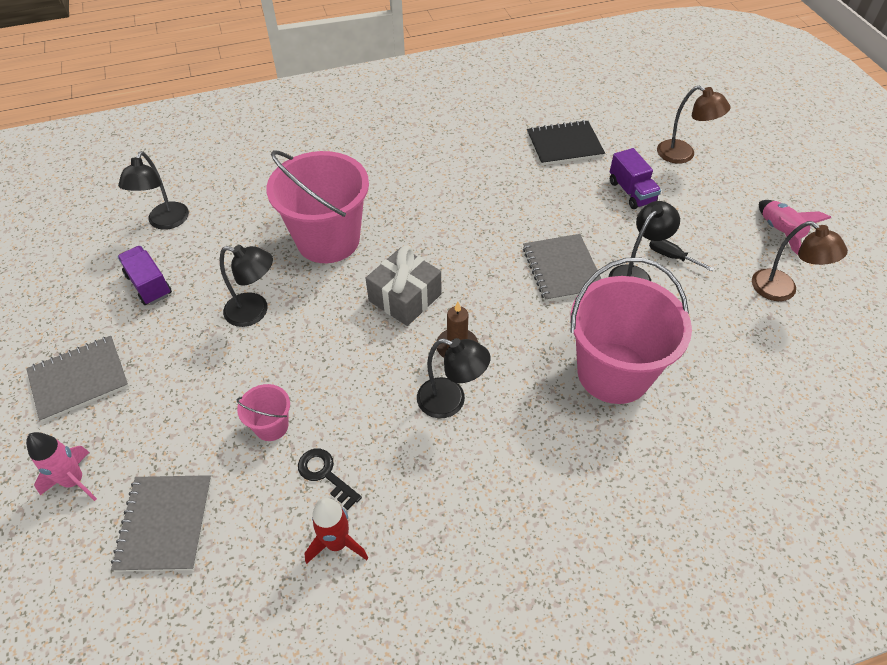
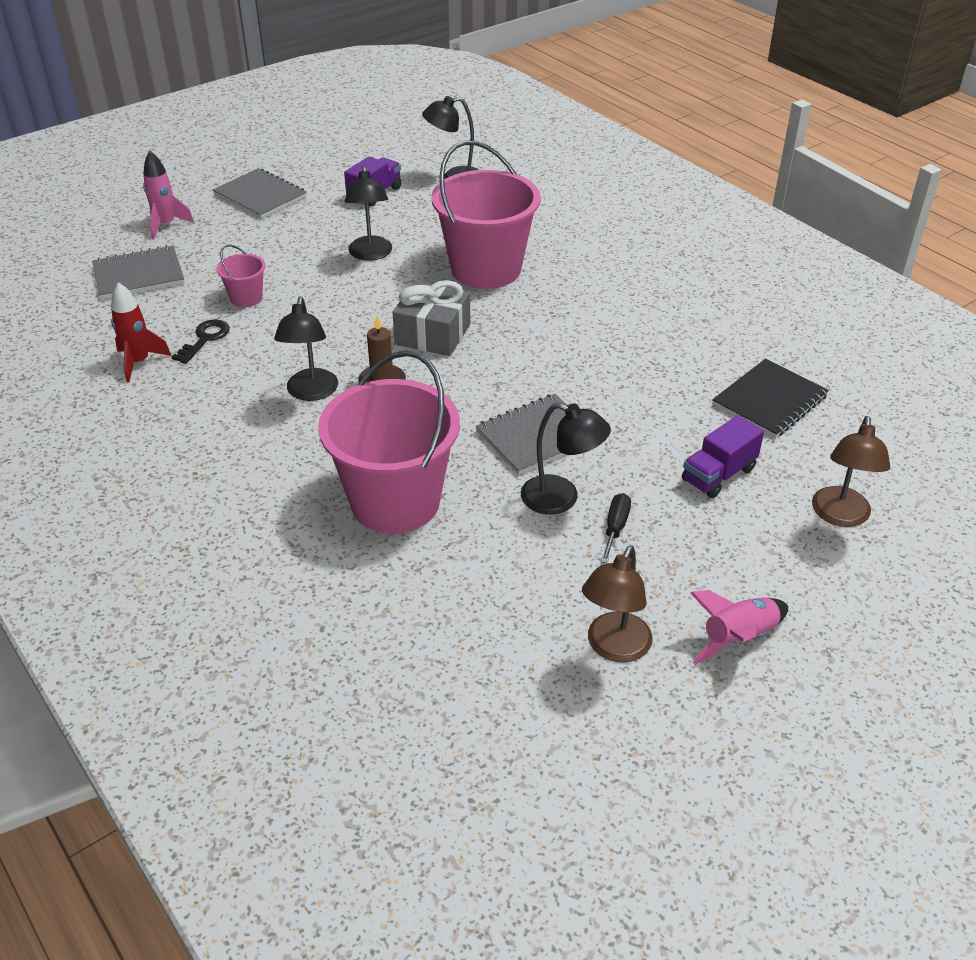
camera: 70 degrees right, 10 degrees down
black notebook [527,120,605,166] -> black notebook turned 75 degrees clockwise [712,359,829,438]

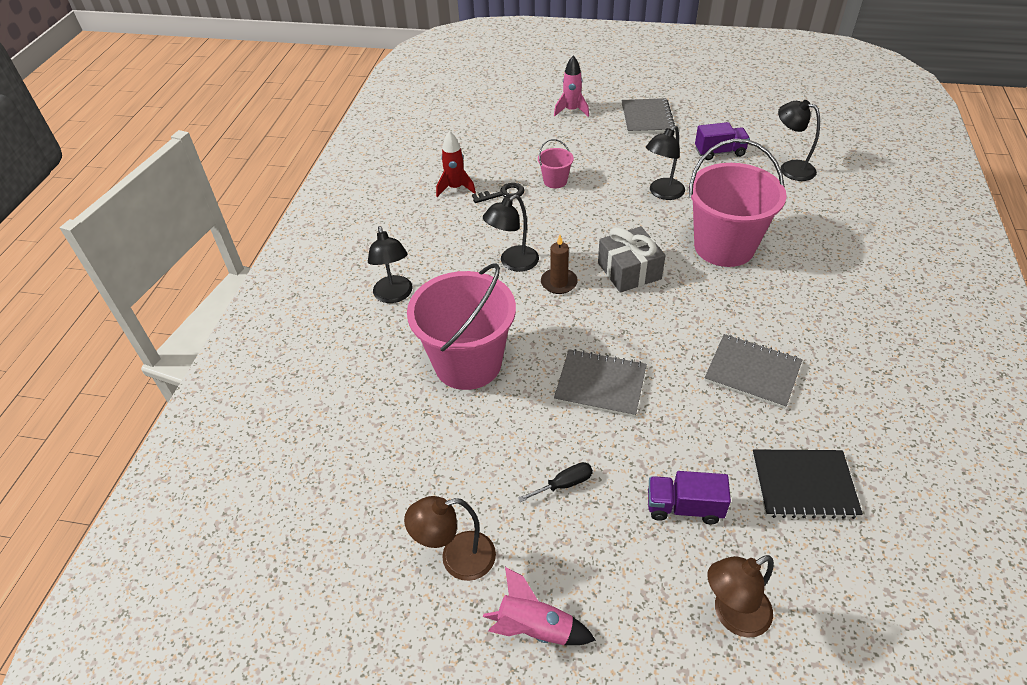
camera: 50 degrees right, 5 degrees up
grey notebook [92,245,184,299] -> grey notebook moved to [704,334,802,409]
black lamp [521,403,611,515] -> black lamp moved to [368,226,413,303]

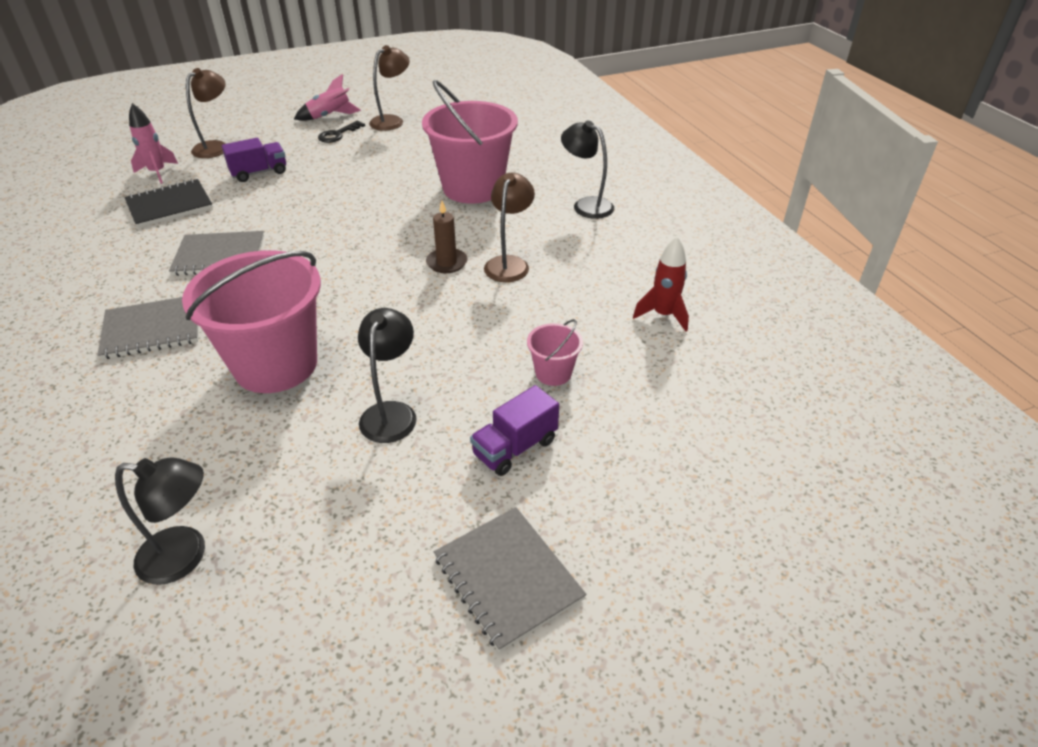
camera: 145 degrees right, 5 degrees down
black key [472,183,524,203] -> black key moved to [318,121,365,143]
black lamp [483,195,539,272] -> brown lamp [484,172,535,282]
black screwdriver [518,462,593,502] -> none
pink rocket [554,55,589,117] -> pink rocket moved to [129,103,178,184]
grey notebook [554,349,647,417] -> grey notebook moved to [98,297,198,360]
grey gift [598,226,666,293] -> none
purple truck [695,122,750,160] -> purple truck moved to [470,385,559,476]

